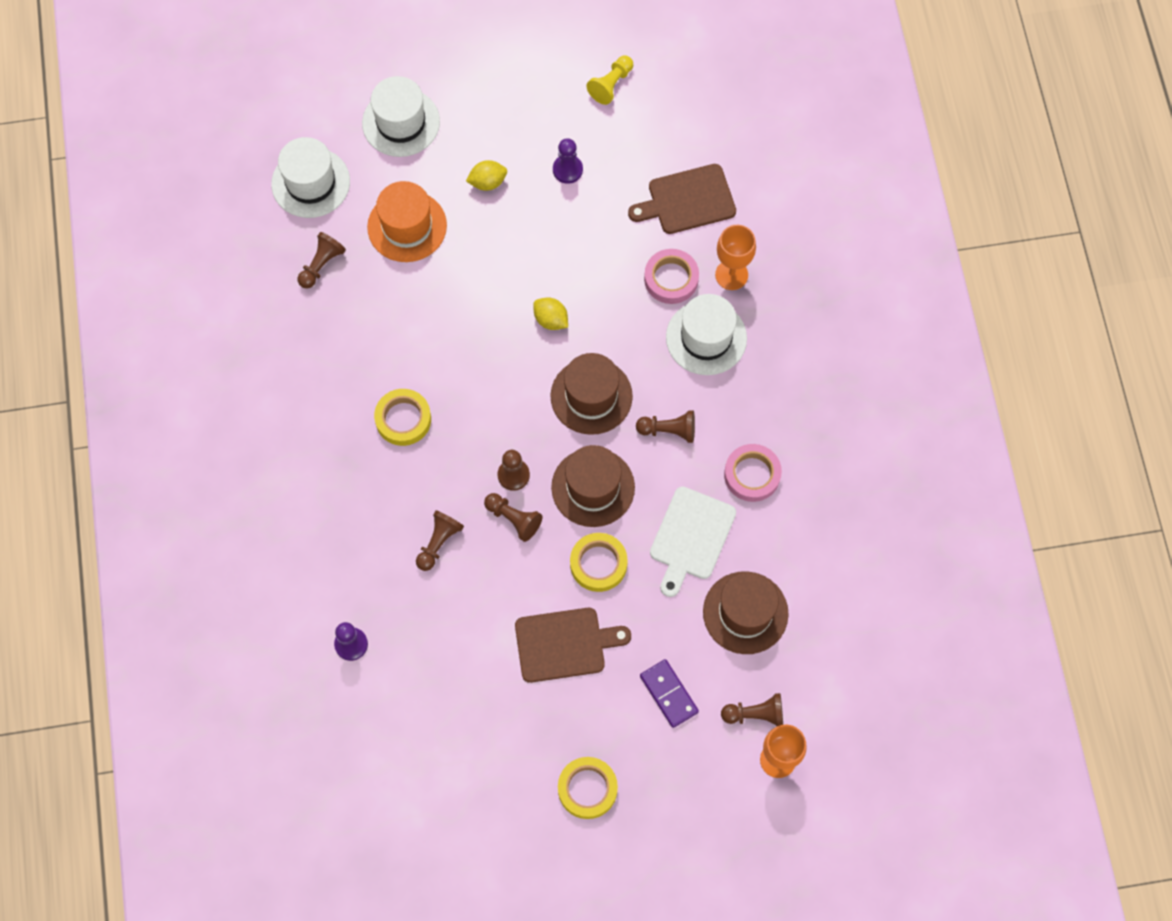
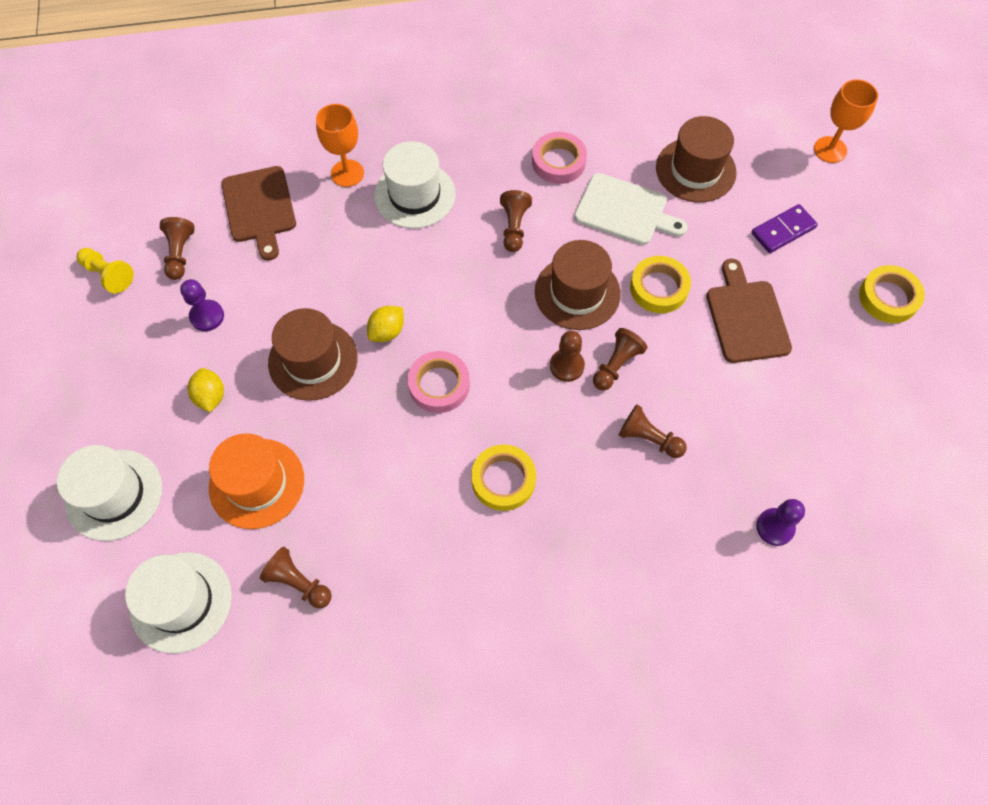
camera: 90 degrees left, 5 degrees down
brown hat [551,353,633,435] -> brown hat moved to [268,308,358,401]
pink tape [644,249,699,304] -> pink tape moved to [408,351,470,413]
brown pawn [721,693,783,726] -> brown pawn moved to [160,217,195,280]

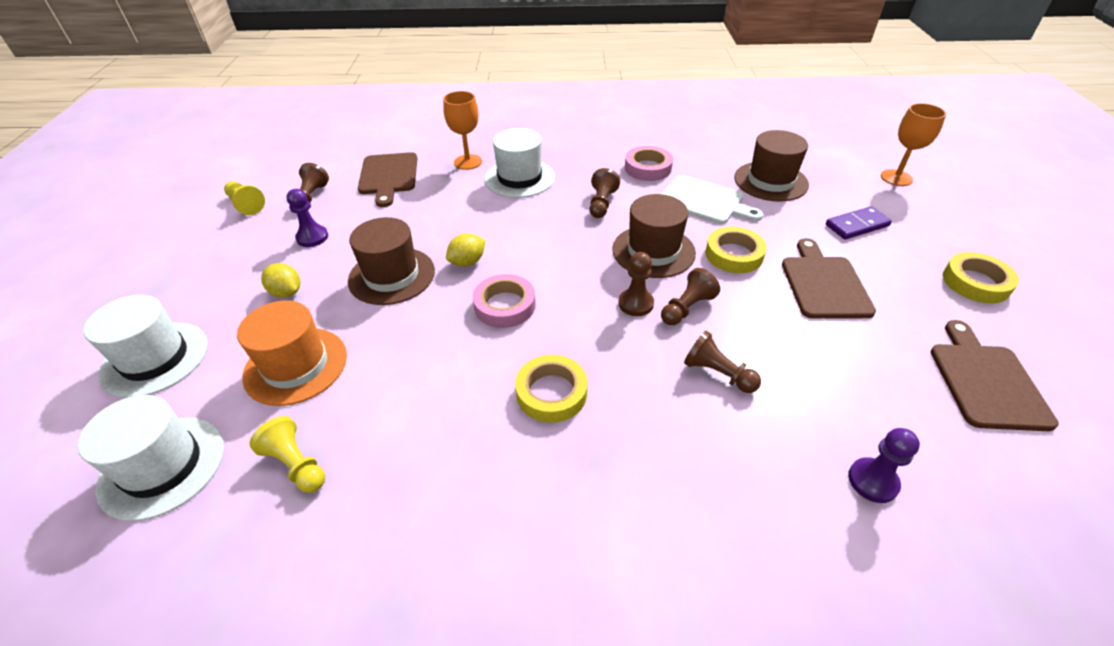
camera: 10 degrees right, 20 degrees down
yellow lemon [188,368,224,412] -> yellow lemon turned 45 degrees counterclockwise [261,263,300,298]
brown pawn [260,547,332,608] -> yellow pawn [249,416,325,493]
none -> brown cutting board [930,320,1059,431]

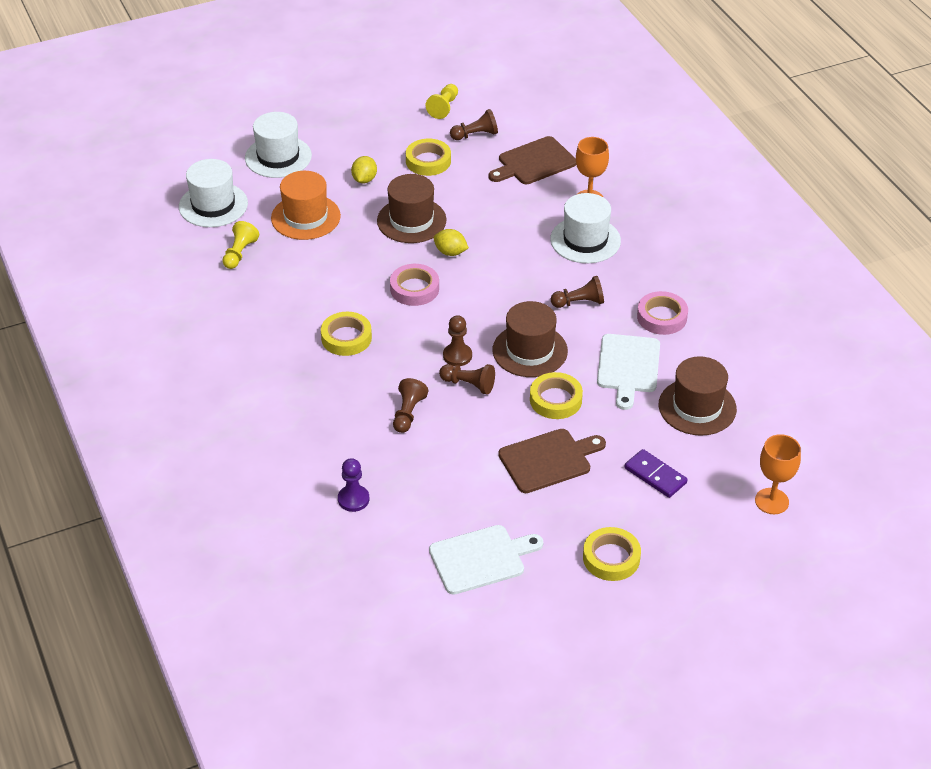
camera: 65 degrees right, 0 degrees up
purple pawn [287,189,328,247] -> yellow tape [406,139,451,176]
brown cutting board [930,320,1059,431] -> white cutting board [429,525,543,595]

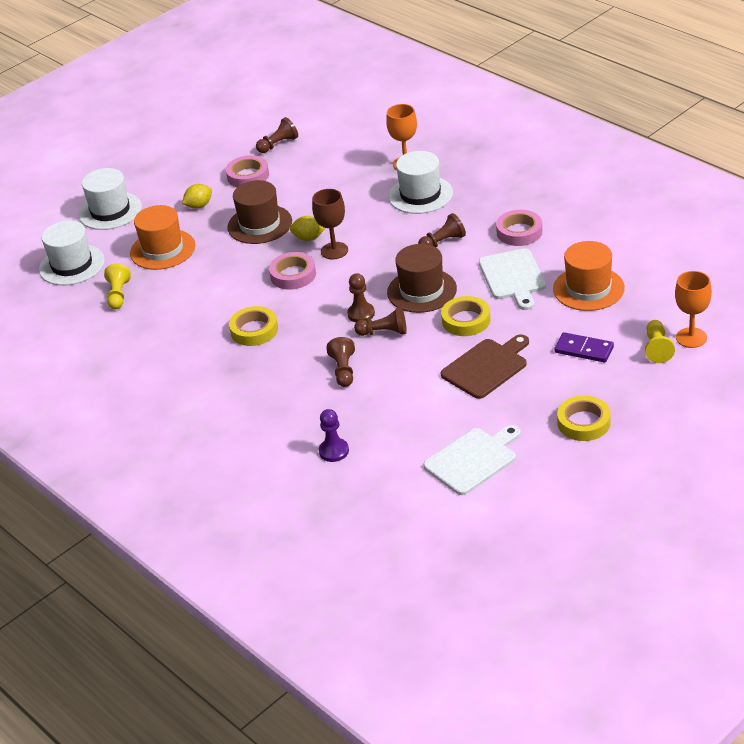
camera: 15 degrees left, 5 degrees down
yellow lemon [351,156,377,183] -> yellow lemon turned 60 degrees clockwise [182,184,212,209]
yellow tape [406,139,451,176] -> pink tape [226,155,269,187]
yellow pawn [426,84,458,119] -> yellow pawn moved to [645,320,675,363]
brown cutting board [489,136,576,184] -> none
brown hat [659,356,737,436] -> orange hat [553,241,625,311]
none -> brown goblet [312,189,348,259]

